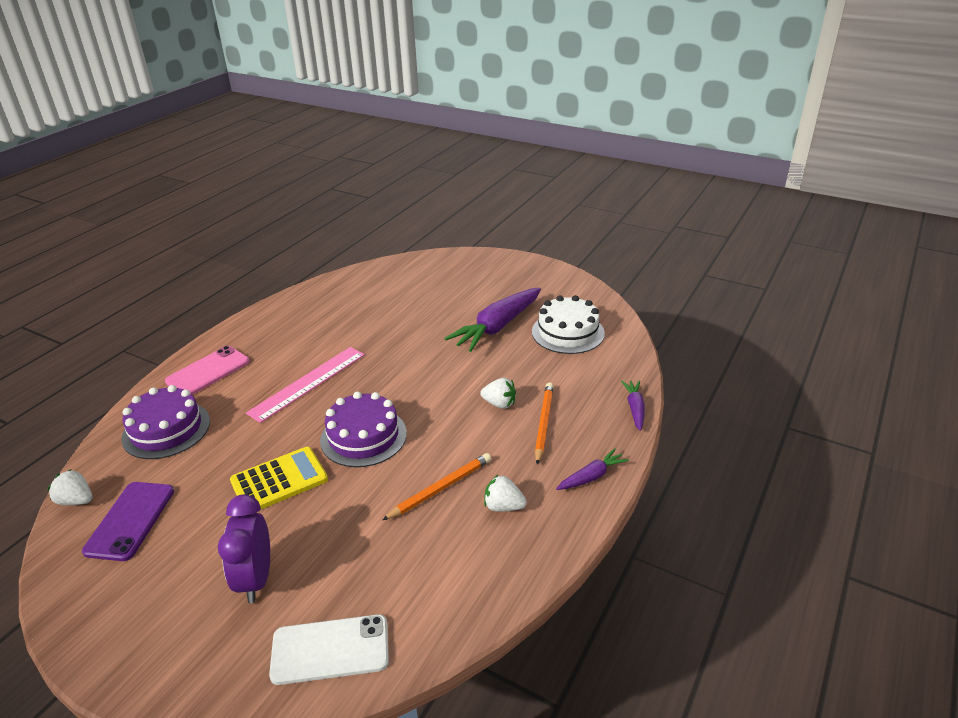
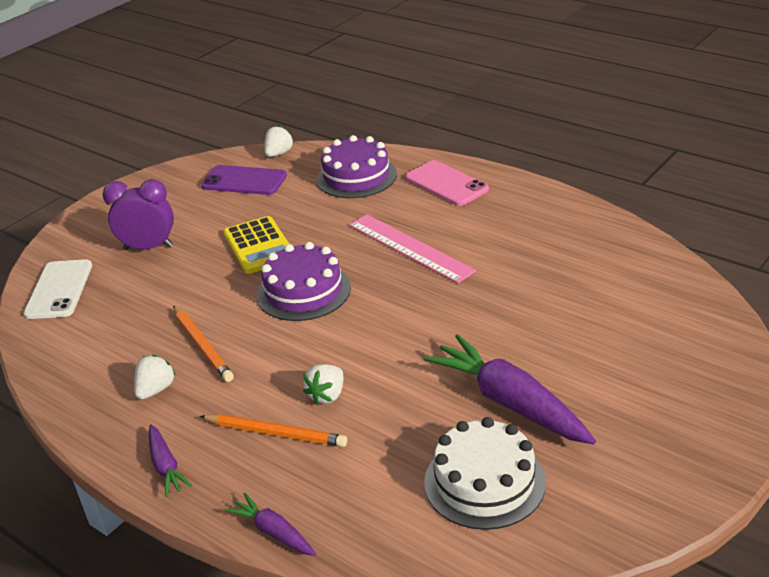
camera: 100 degrees right, 0 degrees up
purple carrot [621,381,645,431] -> purple carrot turned 150 degrees counterclockwise [225,493,316,556]

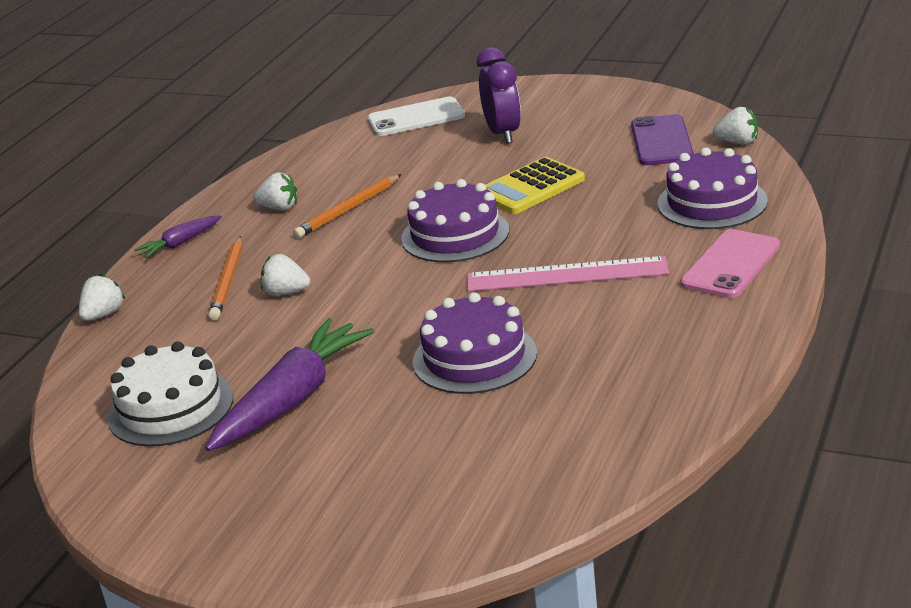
camera: 75 degrees right, 5 degrees down
purple carrot [225,493,316,556] -> white strawberry [79,274,125,321]
pink ruler [349,214,476,283] -> pink ruler turned 60 degrees clockwise [467,256,669,292]
none -> purple cake [413,292,537,394]

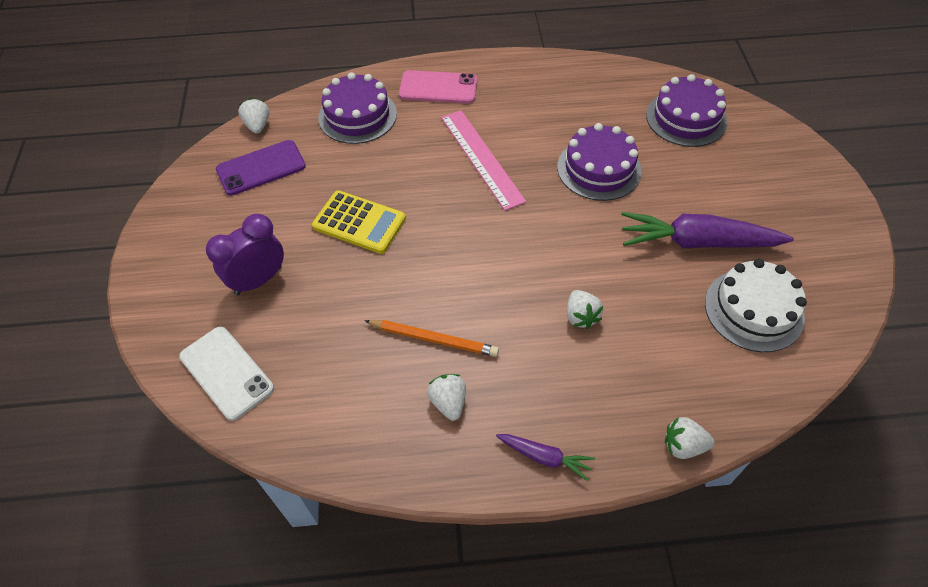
camera: 120 degrees left, 25 degrees up
orange pencil [208,236,242,320] -> none
purple cake [401,179,509,262] -> purple cake moved to [646,74,727,147]

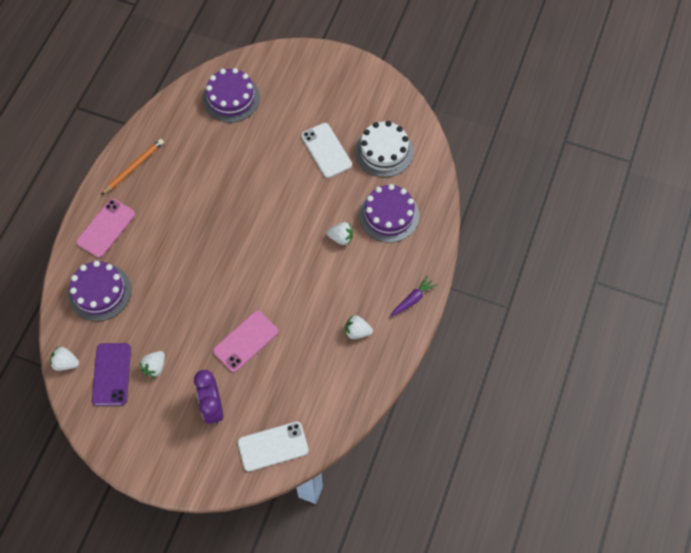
camera: 65 degrees left, 10 degrees up
yellow calculator [312,190,406,254] -> none
orange pencil [364,320,499,357] -> orange pencil moved to [101,139,164,195]
pink ruler [441,110,526,211] -> none
purple cake [557,123,642,201] -> purple cake moved to [359,184,419,243]
purple carrot [621,212,794,248] -> white phone [301,123,352,178]
white strawberry [665,417,715,459] -> white strawberry moved to [140,351,165,378]
none -> pink phone [213,311,278,372]

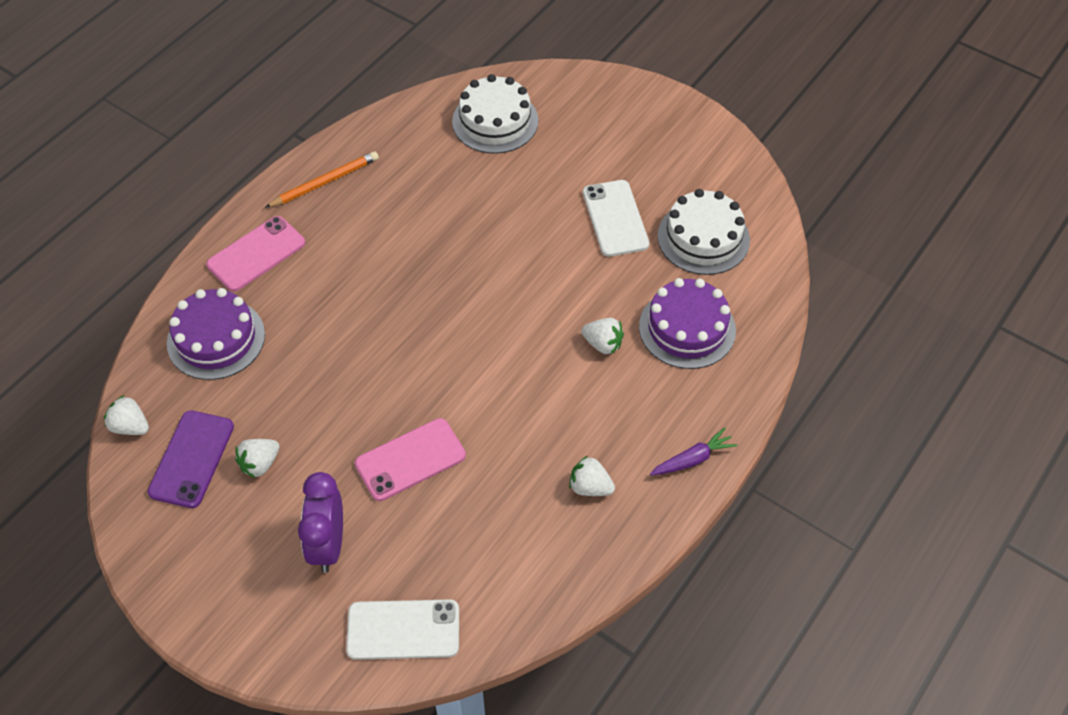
camera: 15 degrees right, 10 degrees down
purple cake [203,68,260,123] -> white cake [452,74,538,154]

